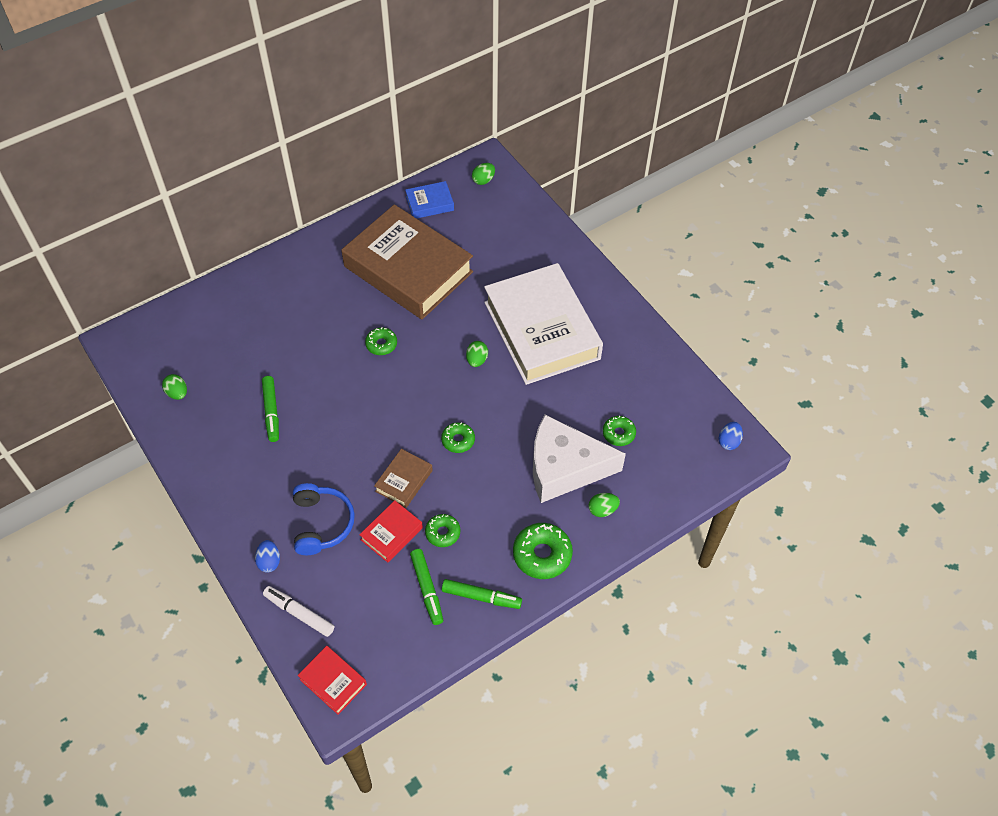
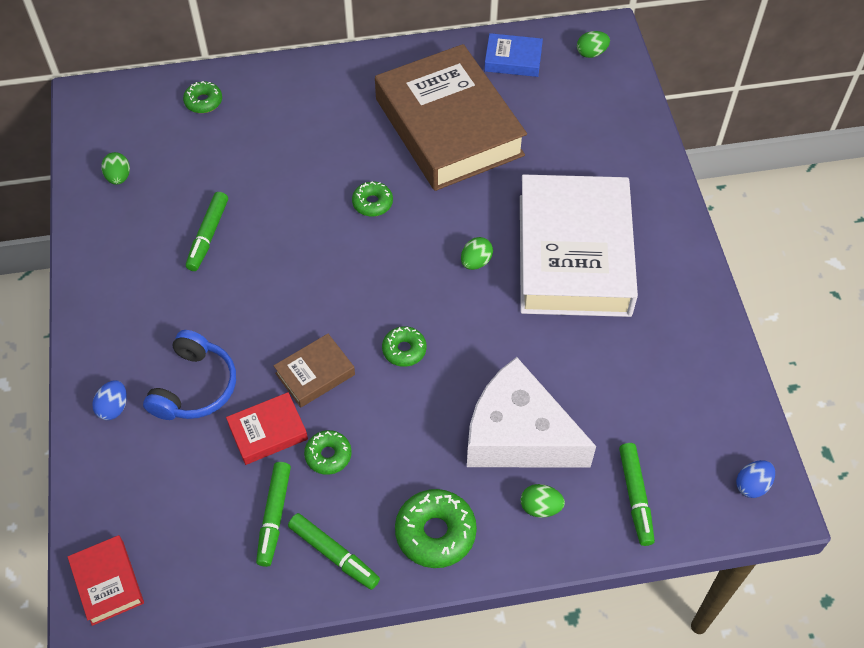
camera: 25 degrees right, 0 degrees up
white marker [263,586,334,637] -> none
green donut [603,416,636,446] -> green donut moved to [183,81,222,113]
none -> green marker [619,443,655,546]

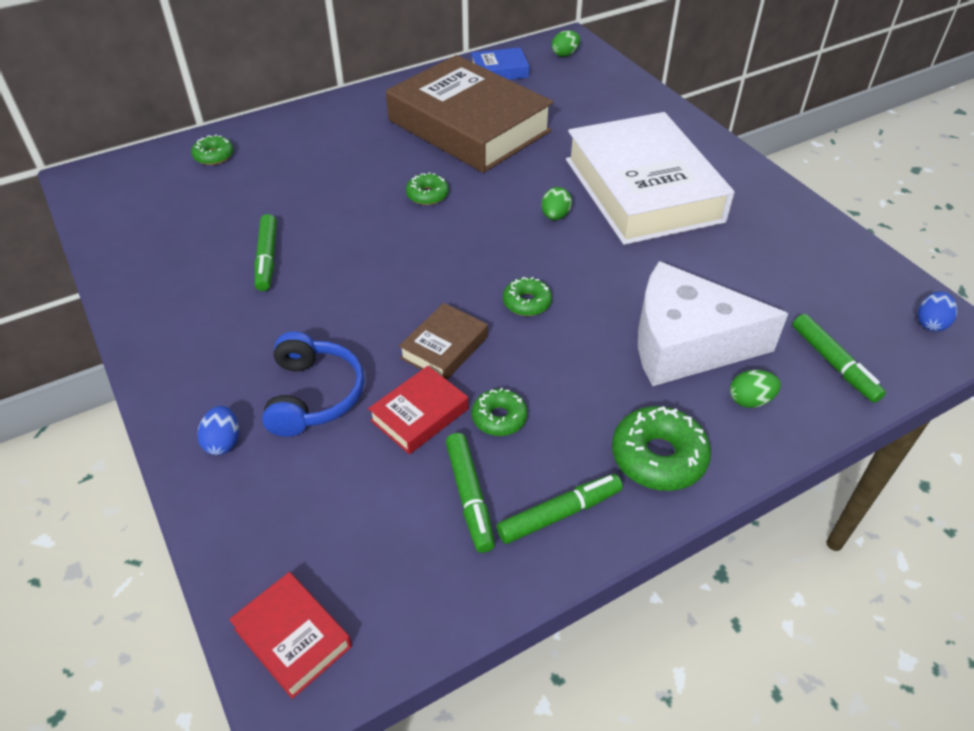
camera: 20 degrees left, 10 degrees down
green egg [101,152,130,185] -> none
green marker [288,513,380,590] -> green marker turned 45 degrees counterclockwise [497,474,623,544]

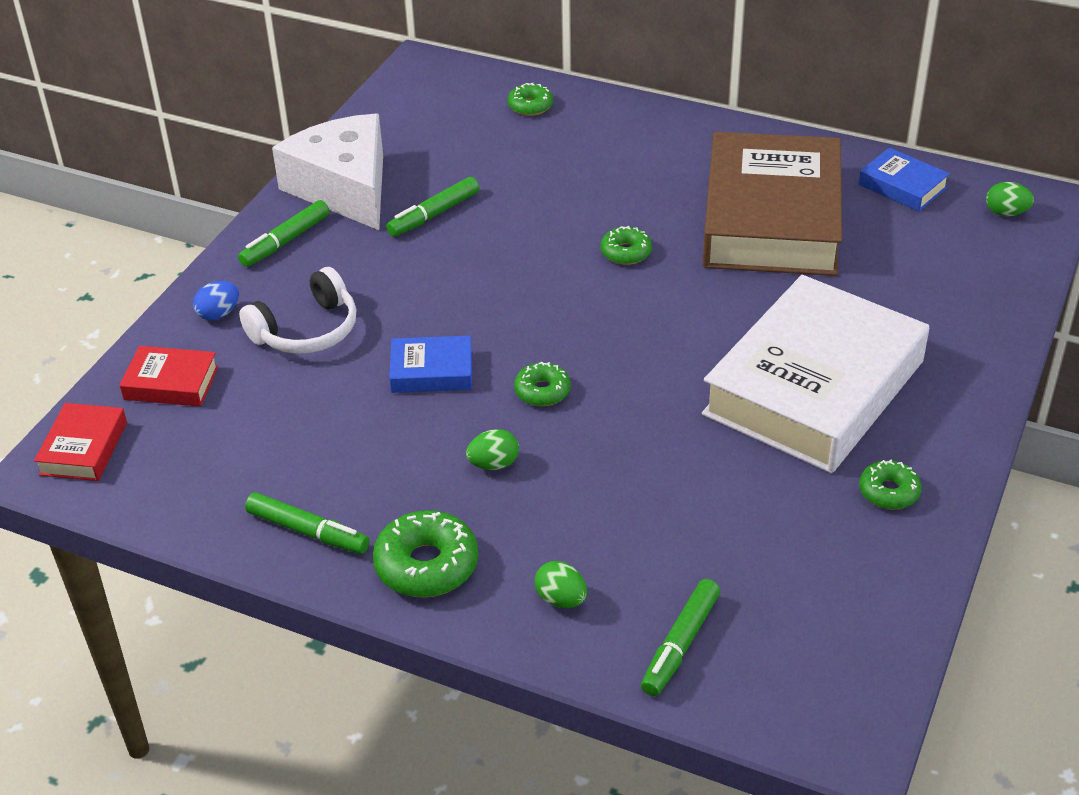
camera: 55 degrees right, 5 degrees down
blue headphones [262,331,364,437] -> white headphones [239,267,357,354]
red book [368,366,468,454] -> red book moved to [120,346,219,407]
brown book [399,303,488,380] -> blue book [389,336,472,393]
green marker [446,433,495,553] -> green marker moved to [238,200,329,267]
green donut [472,388,528,436] -> green donut moved to [859,460,921,510]
green egg [541,187,572,220] -> green egg moved to [466,429,519,470]
white cheese [638,261,789,386] -> white cheese moved to [272,113,383,230]
blue egg [918,291,957,331] -> none

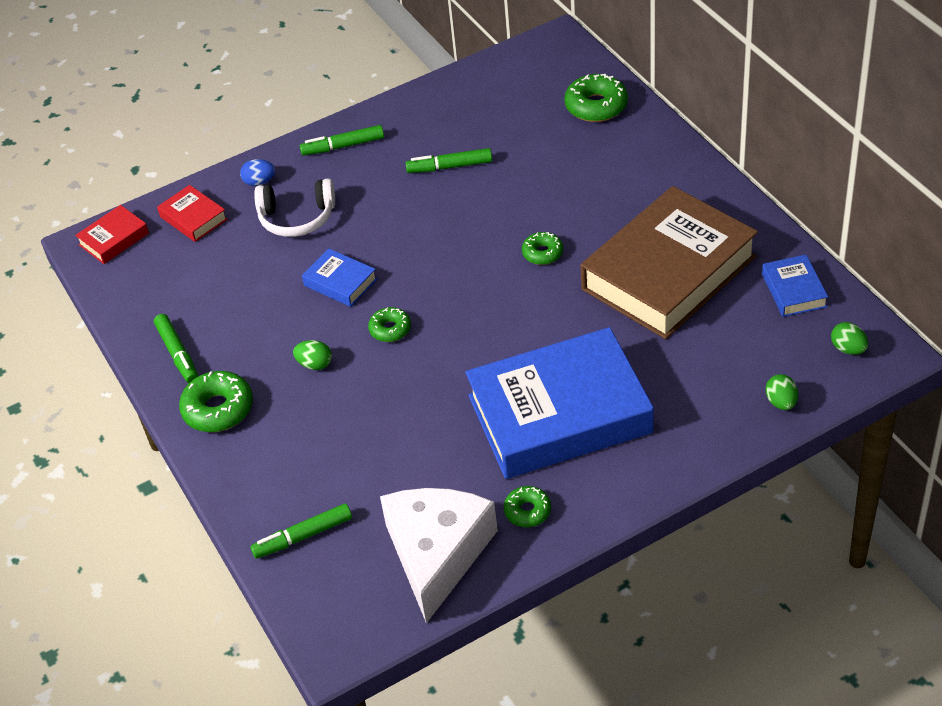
camera: 40 degrees right, 5 degrees up
white cheese [272,113,383,230] -> white cheese moved to [380,488,498,624]
green donut [507,82,553,116] -> green donut [564,74,628,122], size x1.66
green egg [535,561,587,608] -> green egg moved to [766,374,798,410]
white book [702,275,929,473] -> blue book [465,327,654,479]

